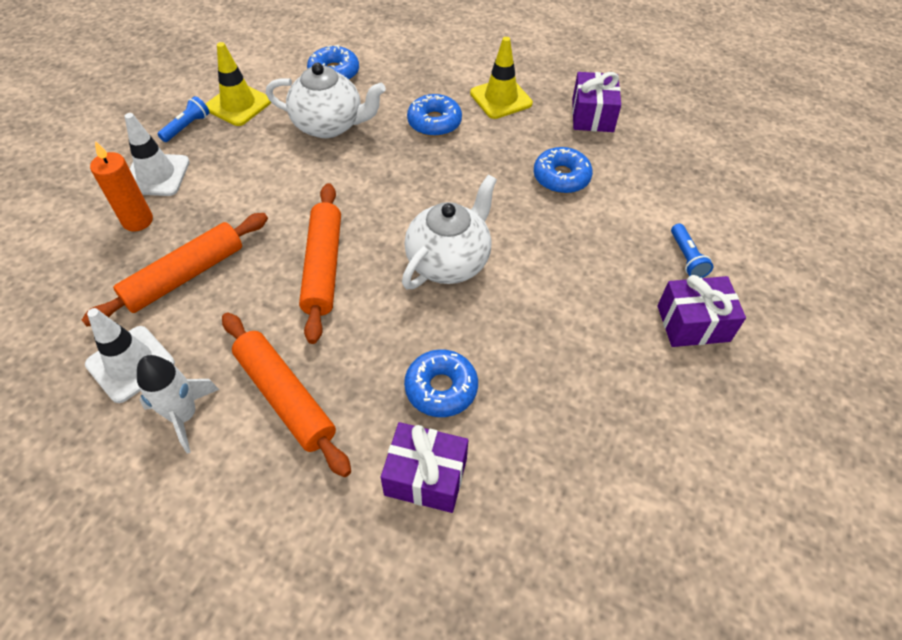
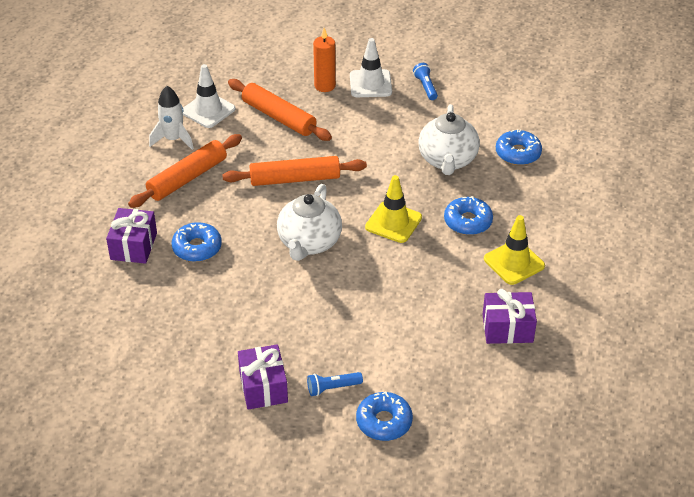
camera: 85 degrees right, 10 degrees down
blue flashlight [158,96,210,142] -> blue flashlight turned 135 degrees counterclockwise [413,63,438,100]
yellow traffic cone [206,42,271,126] -> yellow traffic cone moved to [365,175,422,243]
white teapot [402,175,497,289] -> white teapot turned 75 degrees clockwise [277,184,342,261]
blue donut [534,147,593,194] -> blue donut moved to [356,392,413,441]

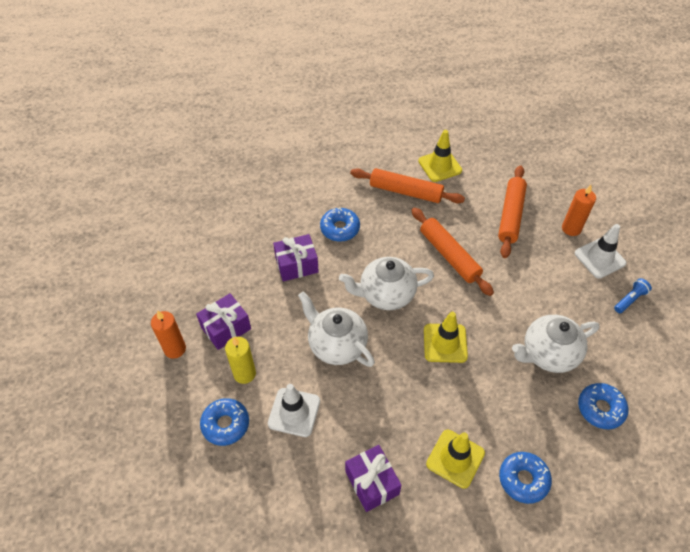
camera: 65 degrees right, 10 degrees up
purple gift [106,208,157,264] -> purple gift moved to [273,234,319,281]
white rocket [149,86,194,150] -> yellow traffic cone [418,130,462,182]
white traffic cone [183,64,236,128] -> white traffic cone moved to [268,384,320,437]
blue flashlight [307,372,363,396] -> yellow candle [225,337,256,384]
blue donut [444,196,493,235] -> blue donut moved to [499,452,552,504]
none -> orange candle [151,311,186,359]
none -> white teapot [298,291,375,367]

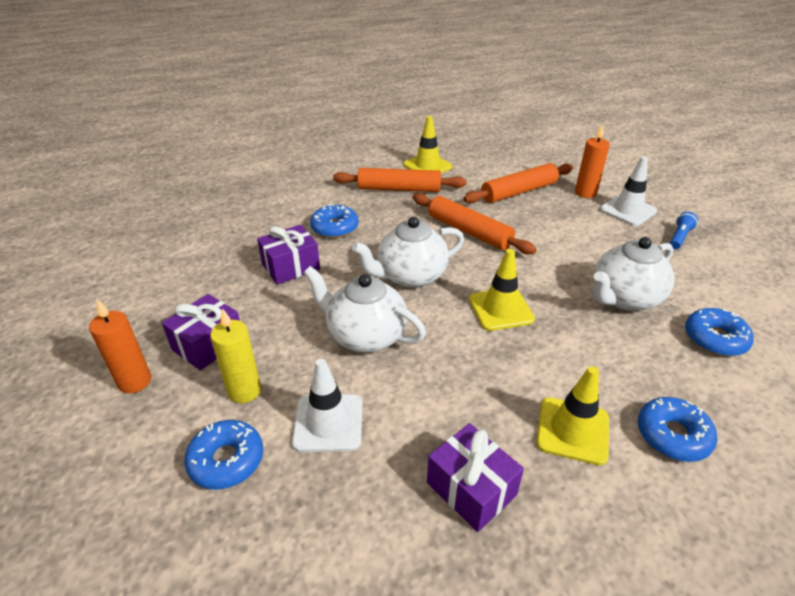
camera: 15 degrees left, 15 degrees down
orange rolling pin [498,165,527,258] -> orange rolling pin turned 60 degrees clockwise [463,163,573,203]

